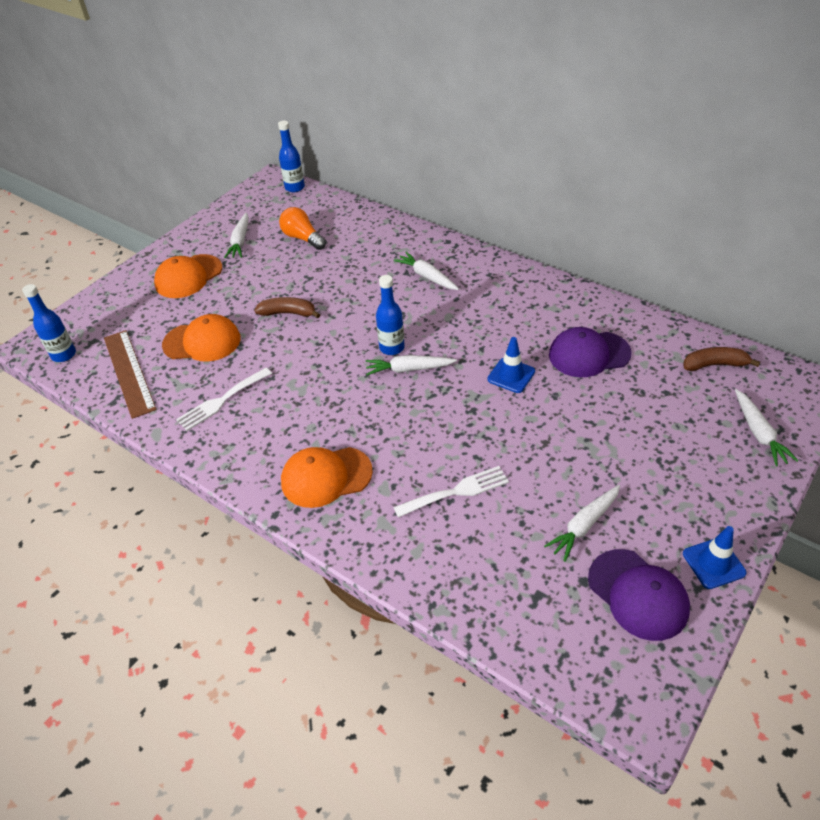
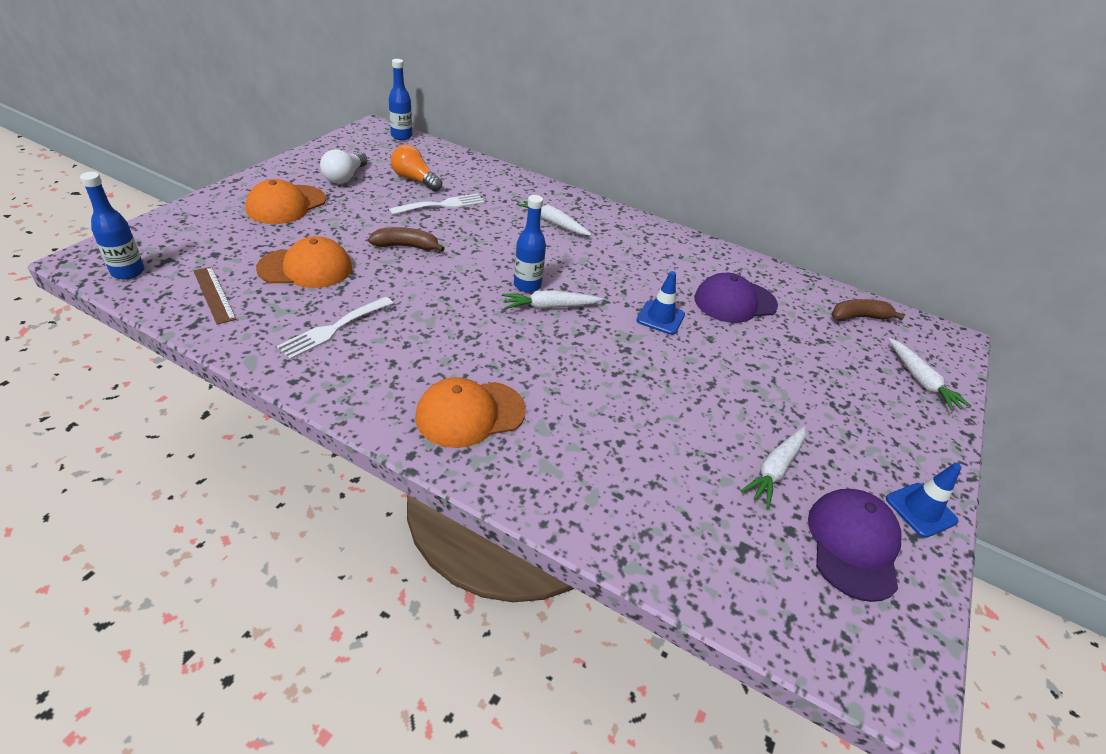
camera: 15 degrees left, 5 degrees down
brown ruler [104,330,156,419] -> brown ruler [194,267,237,325], size x0.63
white carrot [224,212,249,258] -> white light bulb [320,149,367,184]
white fork [393,466,509,518] -> white fork moved to [389,194,485,215]
purple cap [588,549,690,641] -> purple cap turned 120 degrees counterclockwise [808,489,902,602]

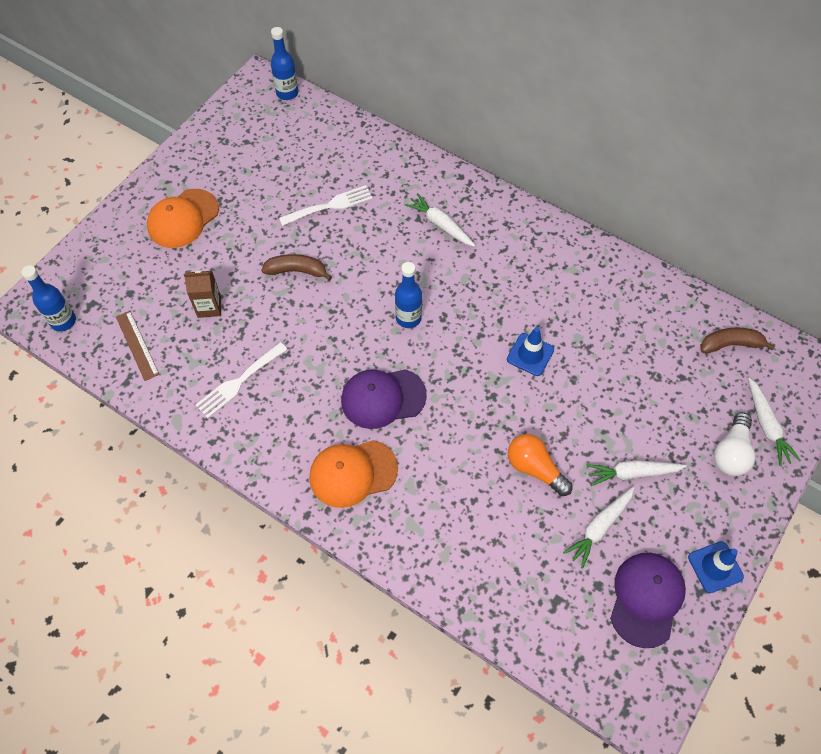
camera: 10 degrees right, 20 degrees up
orange cap [256,236,352,288] -> brown carton [184,270,221,318]
white light bulb [320,149,367,184] -> white light bulb moved to [714,412,756,476]
orange light bulb [391,145,442,191] -> orange light bulb moved to [508,434,573,496]
white carrot [502,291,603,309] -> white carrot moved to [586,460,687,486]
purple cap [694,273,778,323] -> purple cap moved to [341,369,427,429]

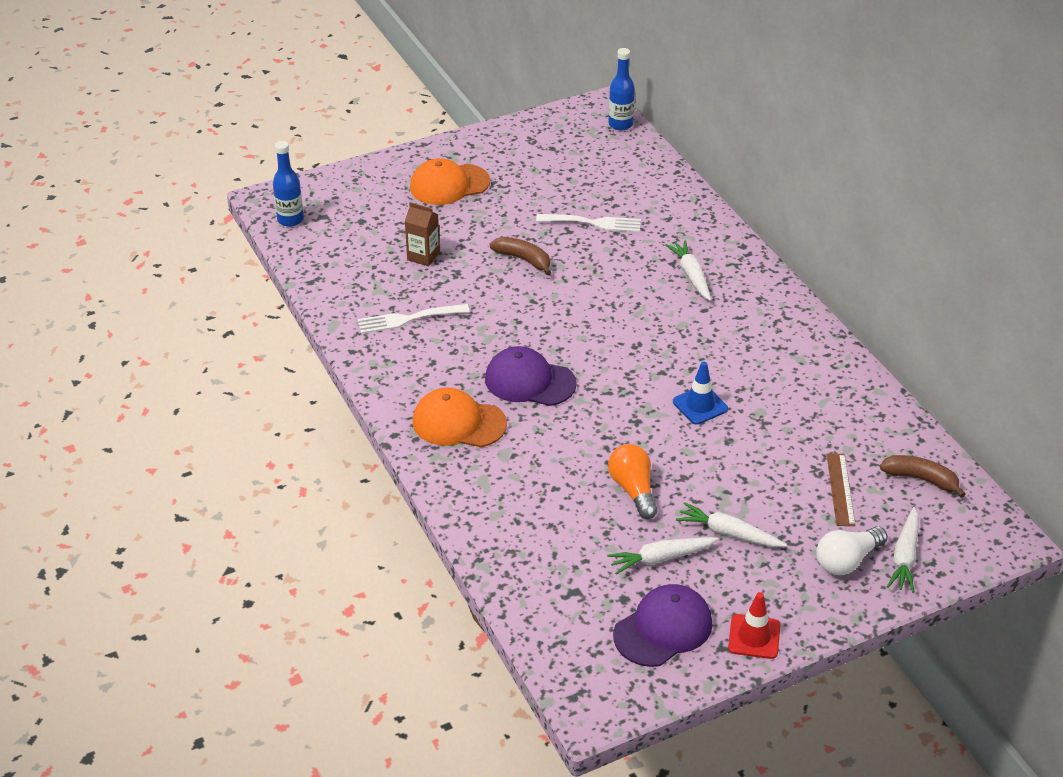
camera: 30 degrees right, 20 degrees down
brown ruler [116,311,159,381] -> brown ruler moved to [827,453,856,526]
blue bottle [395,262,422,328] -> none
blue traffic cone [688,541,744,593] -> red traffic cone [728,592,780,659]

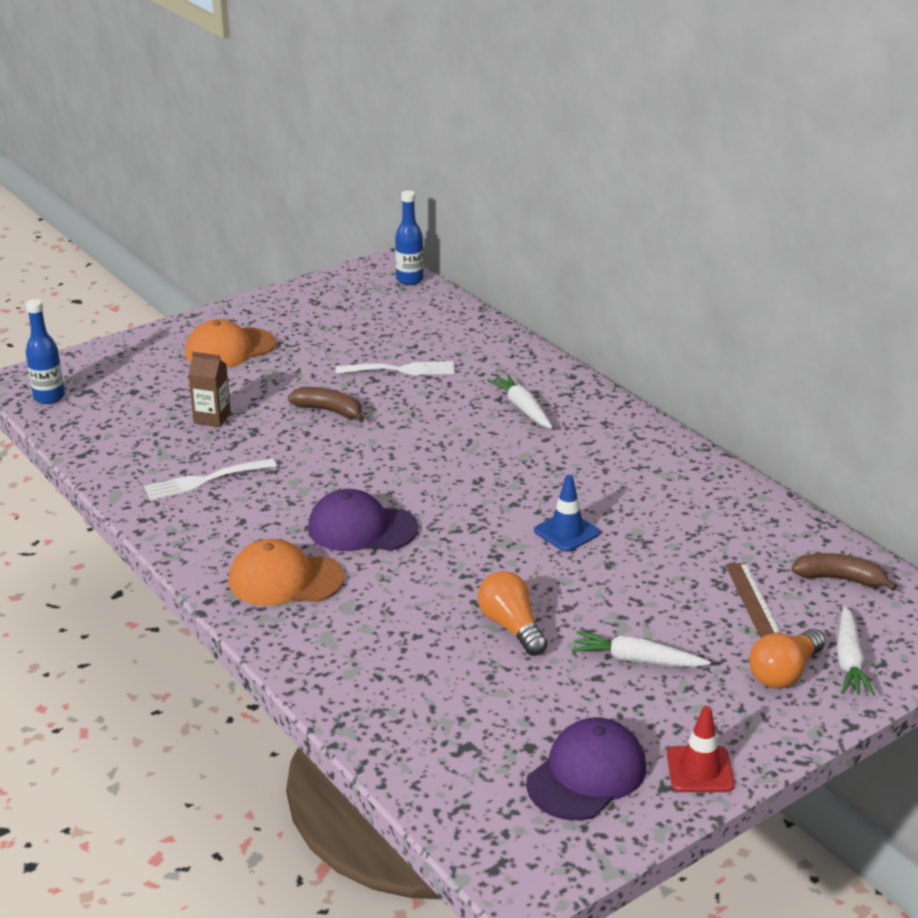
camera: 10 degrees left, 10 degrees down
white carrot [607,537,719,575] -> none
white light bulb [816,526,888,575] -> orange light bulb [749,629,825,688]

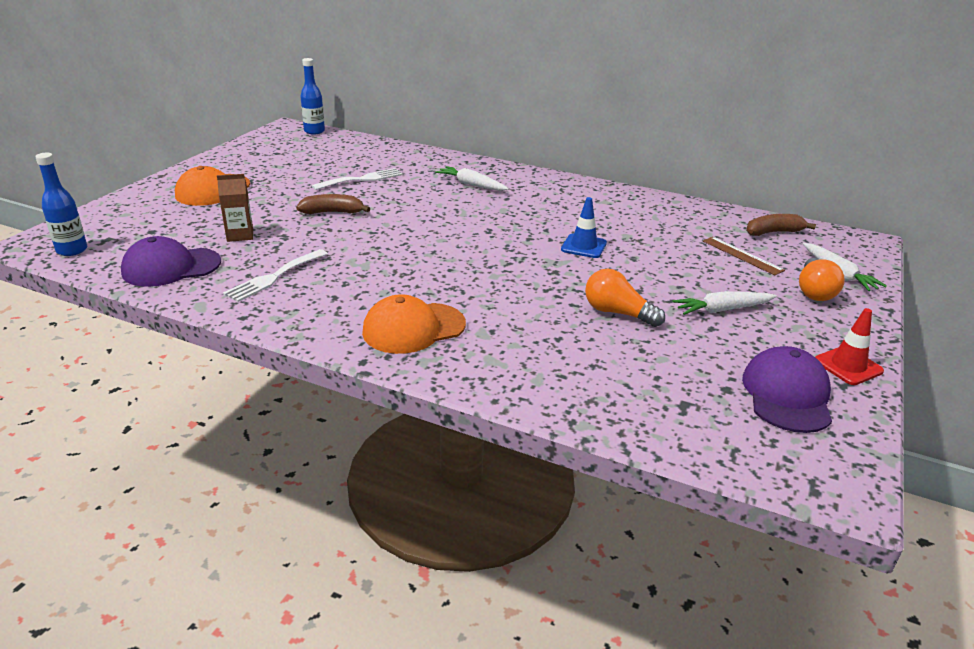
camera: 30 degrees left, 0 degrees up
purple cap [308,489,418,551] -> purple cap moved to [121,236,221,287]

